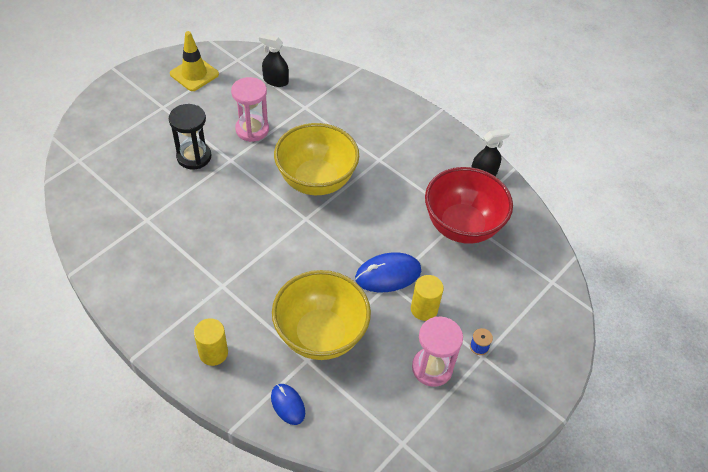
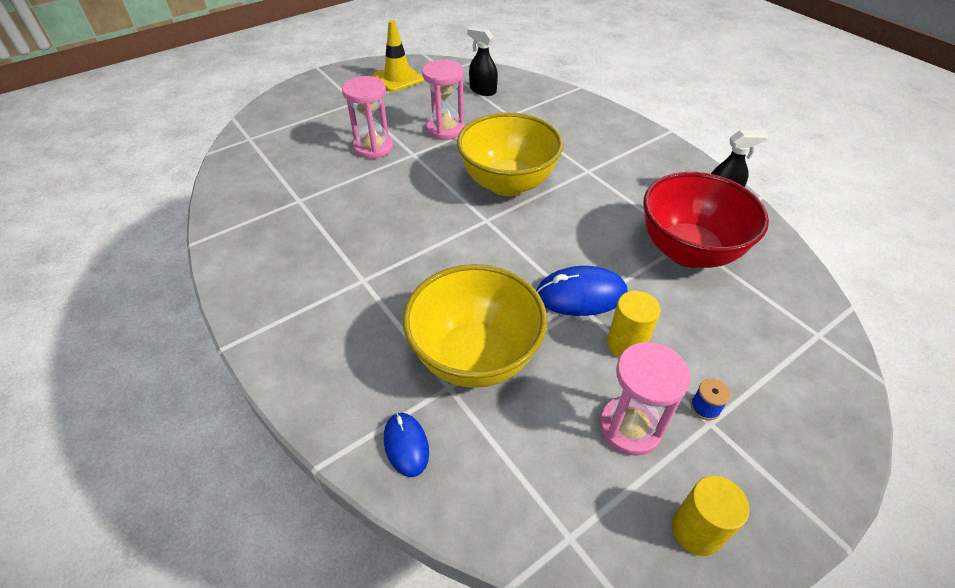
camera: 15 degrees right, 5 degrees down
black hourglass [169,104,211,169] -> pink hourglass [342,76,393,159]
yellow cylinder [194,318,228,366] -> yellow cylinder moved to [672,476,750,556]

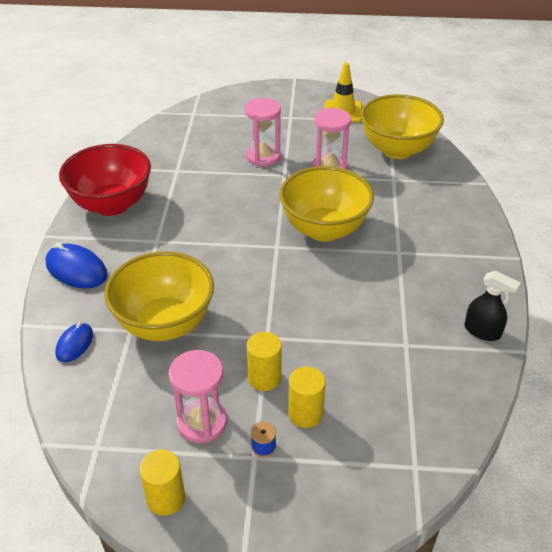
camera: 40 degrees right, 5 degrees down
black spray bottle [467,27,498,96] -> yellow bowl [361,94,444,159]
blue mouse [536,266,627,316] -> blue mouse moved to [45,243,108,288]
red bowl [643,172,769,268] -> red bowl moved to [59,144,151,216]
none -> yellow cylinder [288,367,326,428]

